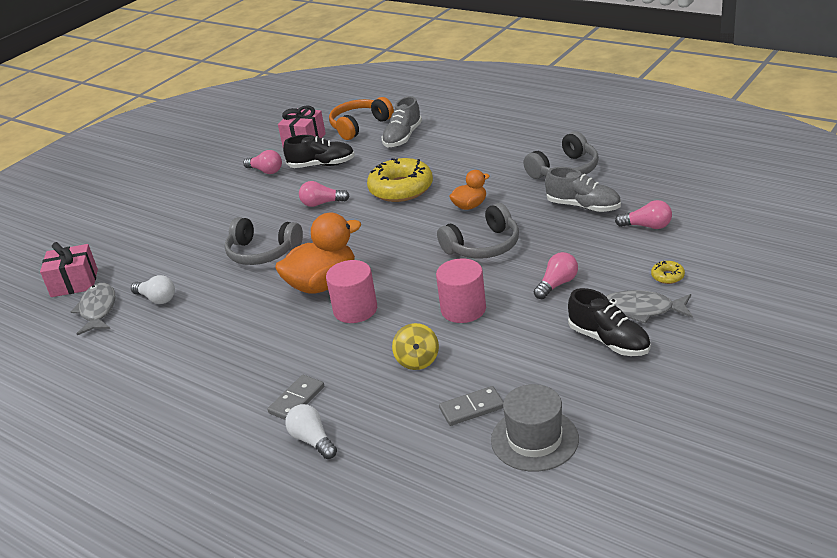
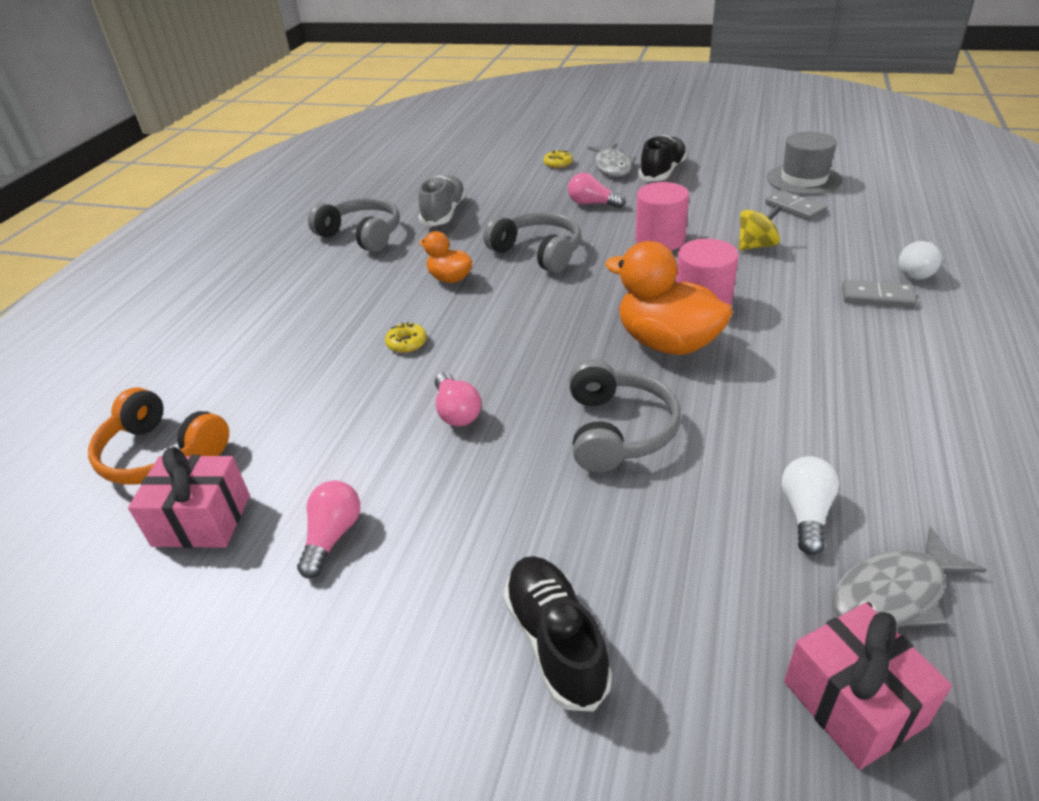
camera: 110 degrees left, 5 degrees up
black shoe [283,135,355,168] -> black shoe moved to [503,556,612,711]
yellow donut [367,158,433,202] -> yellow donut [385,322,427,353], size x0.41
grey shoe [382,96,422,147] -> none
pink light bulb [615,200,672,229] -> none

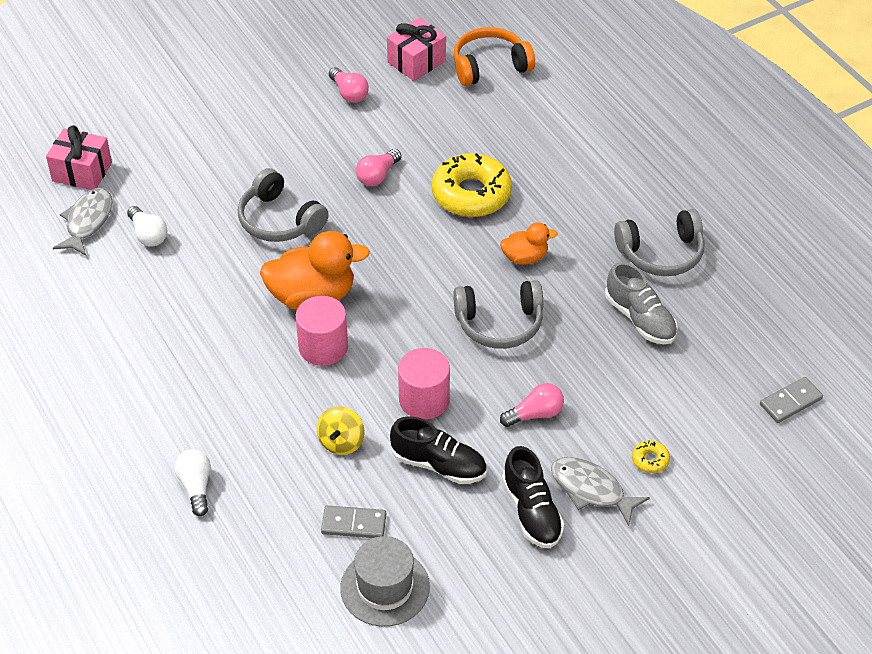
camera: 130 degrees right, 10 degrees up
yellow donut [385,322,427,353] -> yellow donut [432,153,512,217], size x2.43
pink light bulb [435,372,481,426] -> pink light bulb turned 75 degrees counterclockwise [356,149,401,186]
black shoe [503,556,612,711] -> black shoe moved to [390,416,487,484]
grey domino [842,280,917,308] -> grey domino moved to [760,377,823,423]

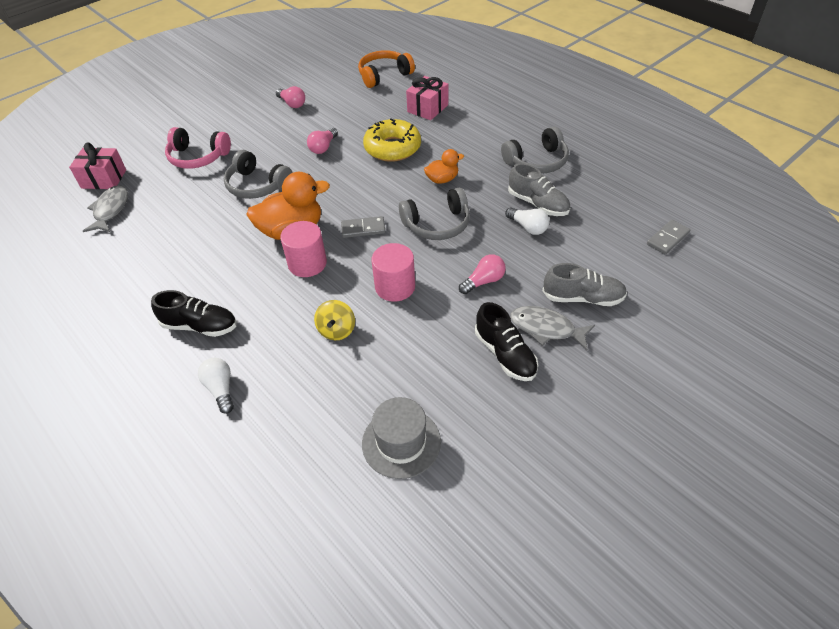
camera: 10 degrees left, 0 degrees up
white light bulb [127,206,168,247] -> white light bulb moved to [505,207,549,235]
grey domino [321,505,386,538] -> grey domino moved to [341,216,385,238]
pink gift [387,18,446,81] -> pink gift moved to [406,76,448,120]
black shoe [390,416,487,484] -> black shoe moved to [151,290,237,337]
yellow donut [632,440,670,473] -> grey shoe [542,263,627,306]
none -> pink headphones [165,127,231,169]

